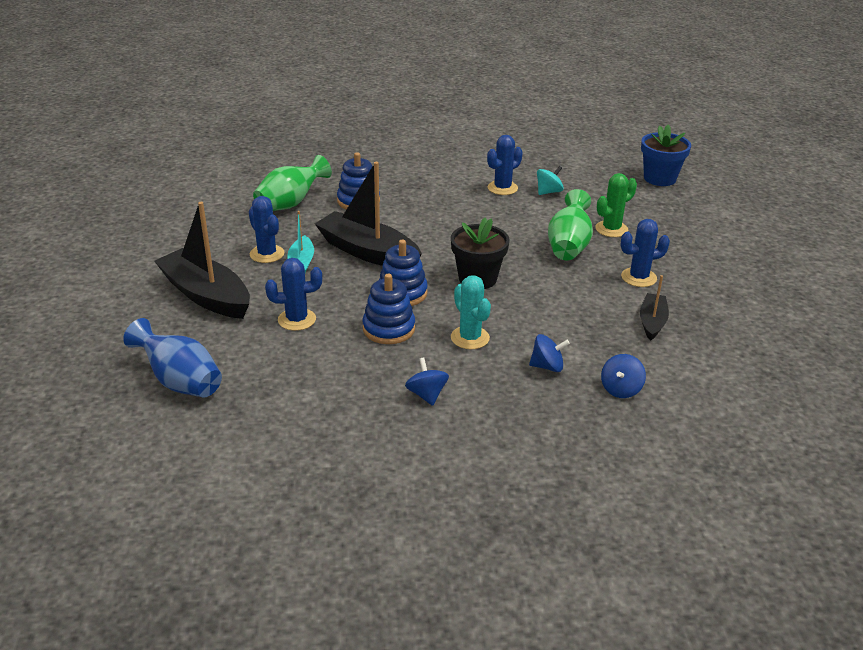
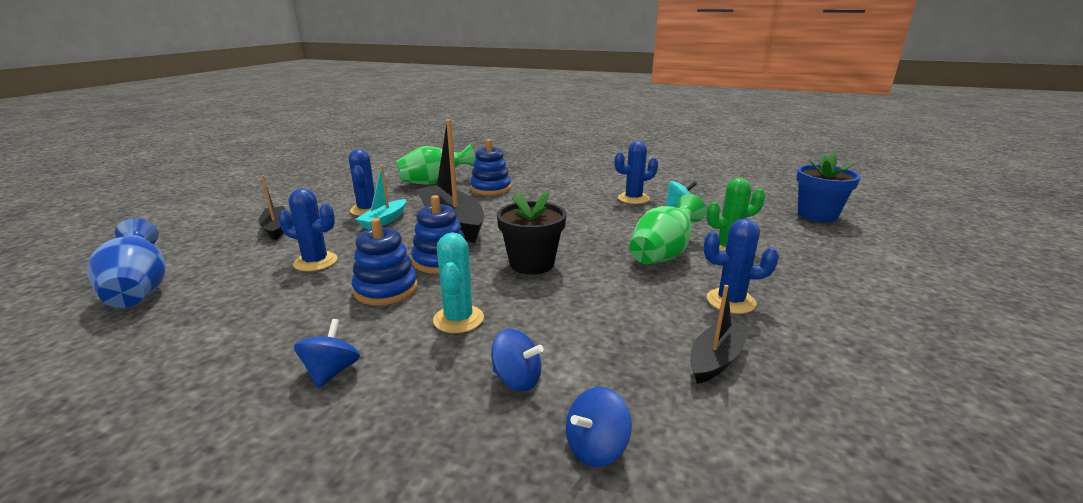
camera: 25 degrees right, 10 degrees down
black boat [154,202,250,319] -> black boat [258,175,286,240], size x0.53

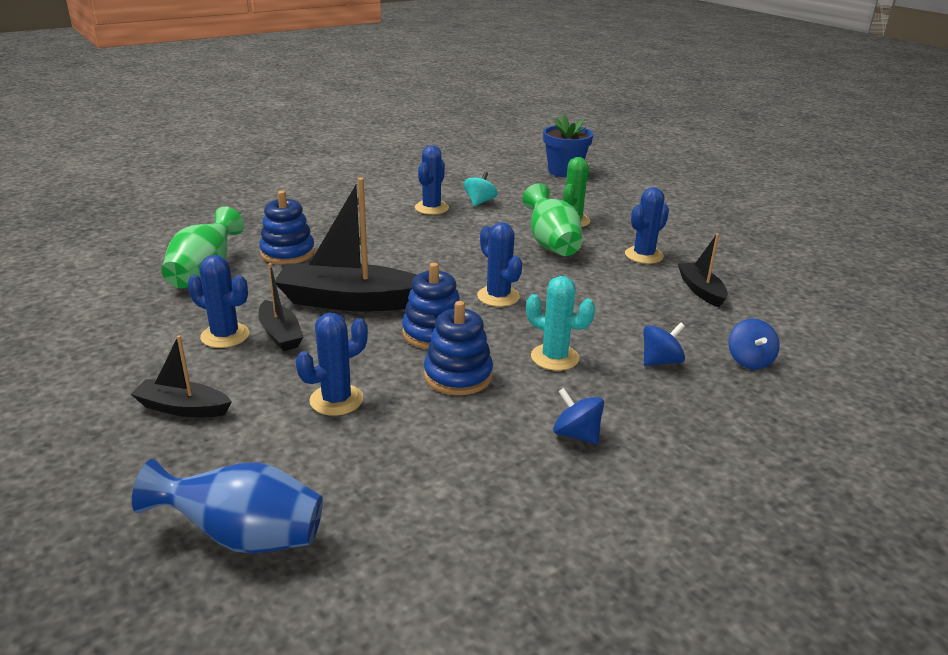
camera: 55 degrees left, 5 degrees up
turquoise boat [356,165,406,229] -> black boat [258,263,303,351]
black flower pot [497,192,567,275] -> blue cactus [477,222,522,307]

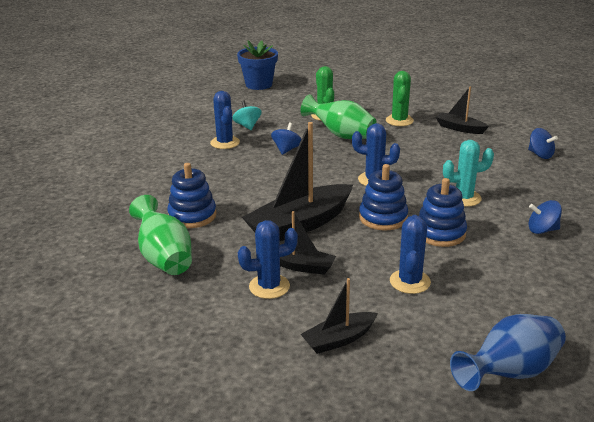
camera: 40 degrees left, 0 degrees up
blue cactus [625,187,669,264] -> green cactus [386,71,414,126]
blue spinning top [643,322,685,366] -> blue spinning top moved to [271,122,301,155]

